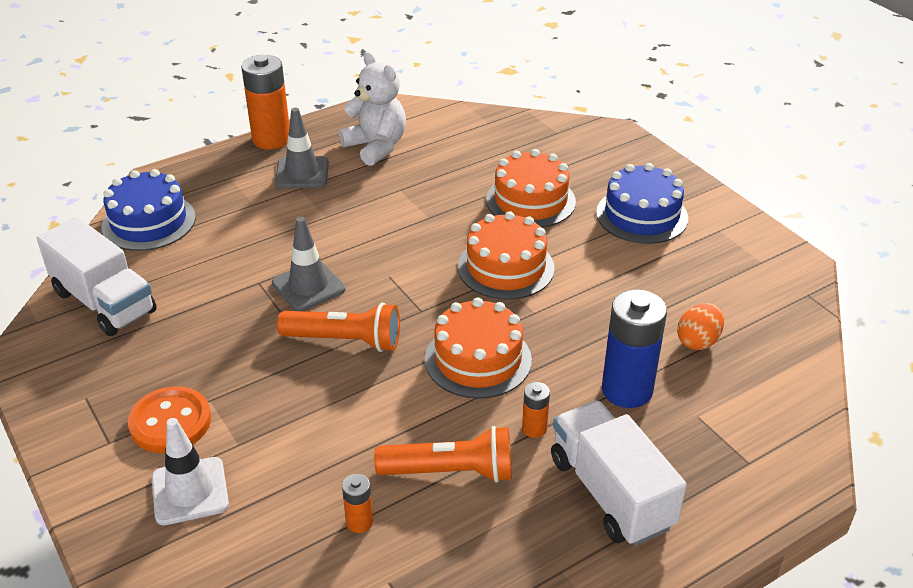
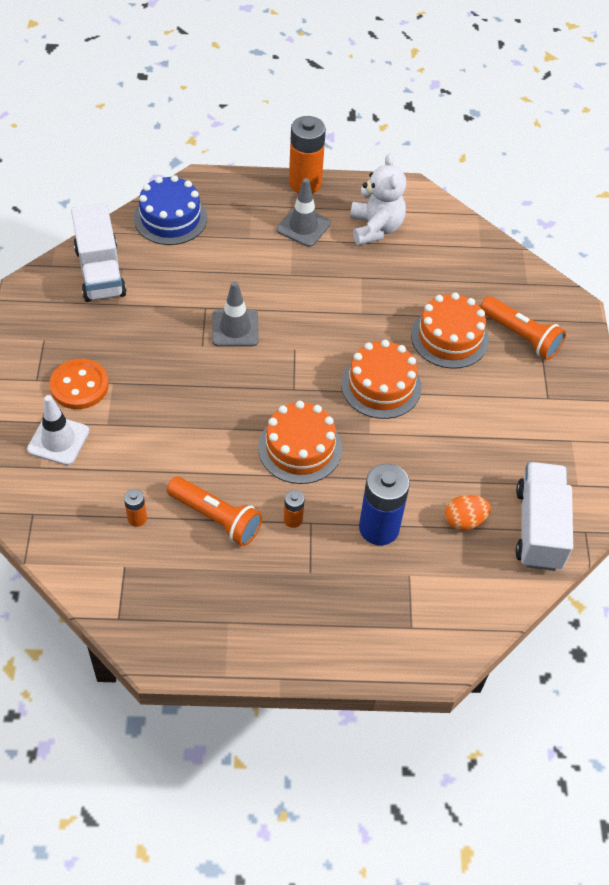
camera: 30 degrees right, 15 degrees up
orange flashlight [277,303,400,352] -> orange flashlight moved to [480,296,566,360]
white truck [551,401,687,546] -> white truck moved to [516,462,573,571]
blue cake [596,163,688,244] -> none

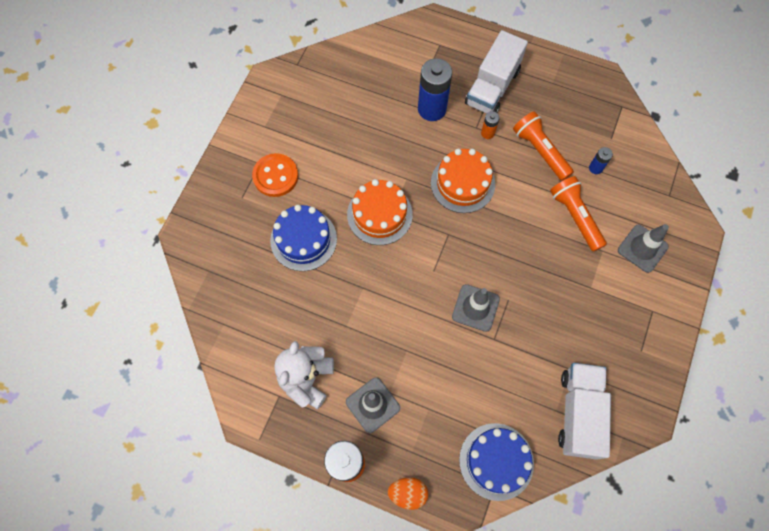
camera: 155 degrees left, 15 degrees up
white traffic cone [27,395,89,465] -> grey traffic cone [618,224,669,273]
orange button [49,359,109,409] -> orange button moved to [252,153,298,197]
orange battery [124,489,147,527] -> blue battery [589,147,613,174]
orange cake [411,293,489,369] -> blue cake [270,205,337,271]
orange egg [445,495,491,531] -> orange egg moved to [388,477,428,510]
orange flashlight [480,296,566,360] -> orange flashlight moved to [550,176,607,252]
white truck [516,462,573,571] -> white truck moved to [465,30,528,114]

